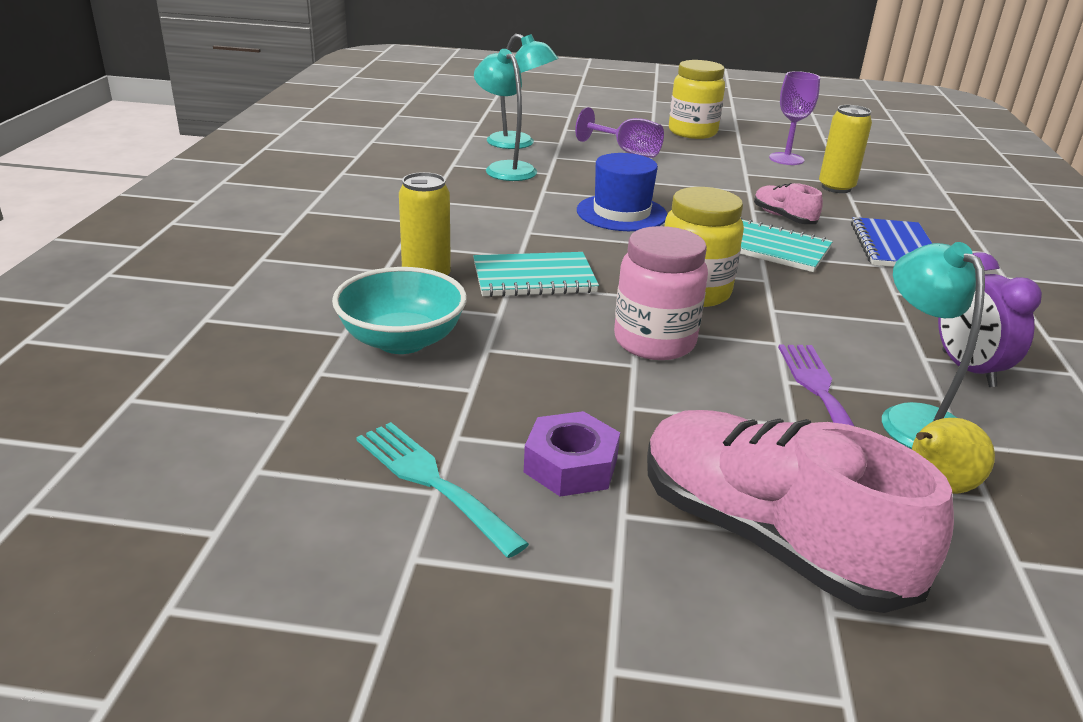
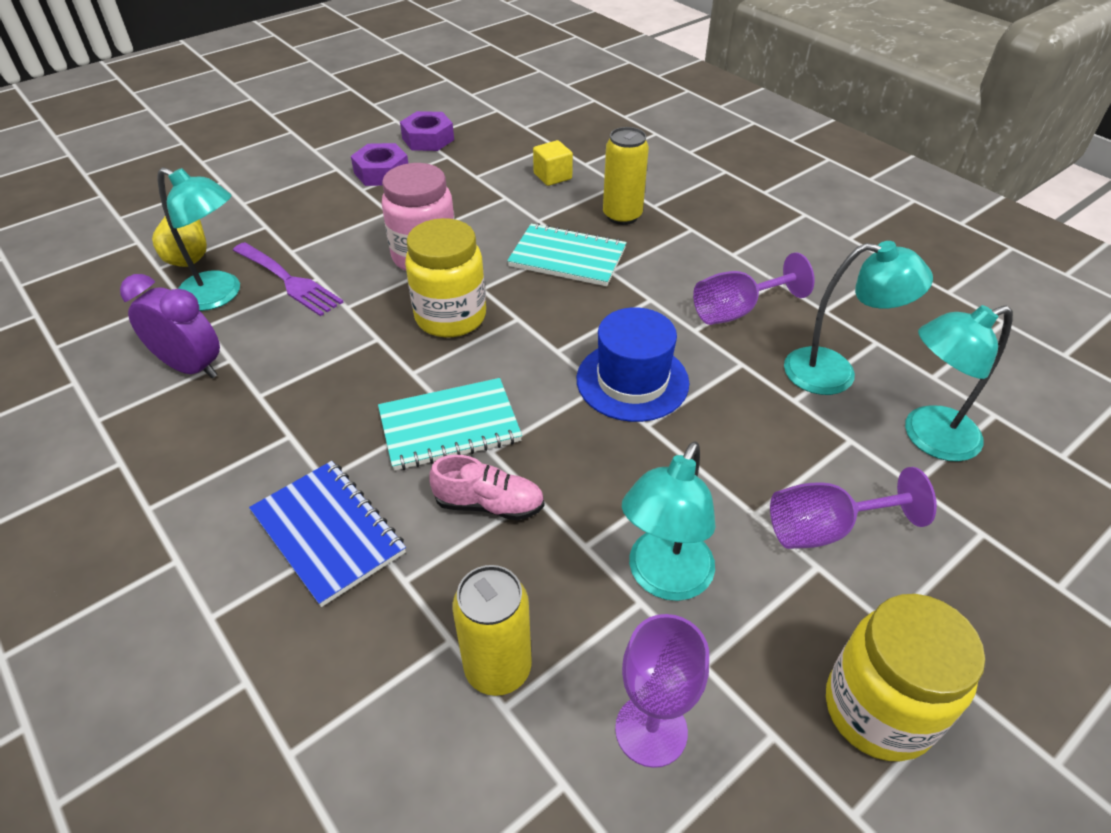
camera: 135 degrees right, 15 degrees up
turquoise bowl [332,267,467,354] -> yellow cube [533,140,573,186]
turquoise fork [356,422,529,558] -> purple nut [400,111,454,151]
turquoise notebook [473,252,599,297] -> turquoise notebook turned 75 degrees clockwise [507,223,627,286]
pink shoe [647,410,954,613] -> none
none -> turquoise lamp [622,442,716,601]
none -> purple goblet [693,252,815,325]

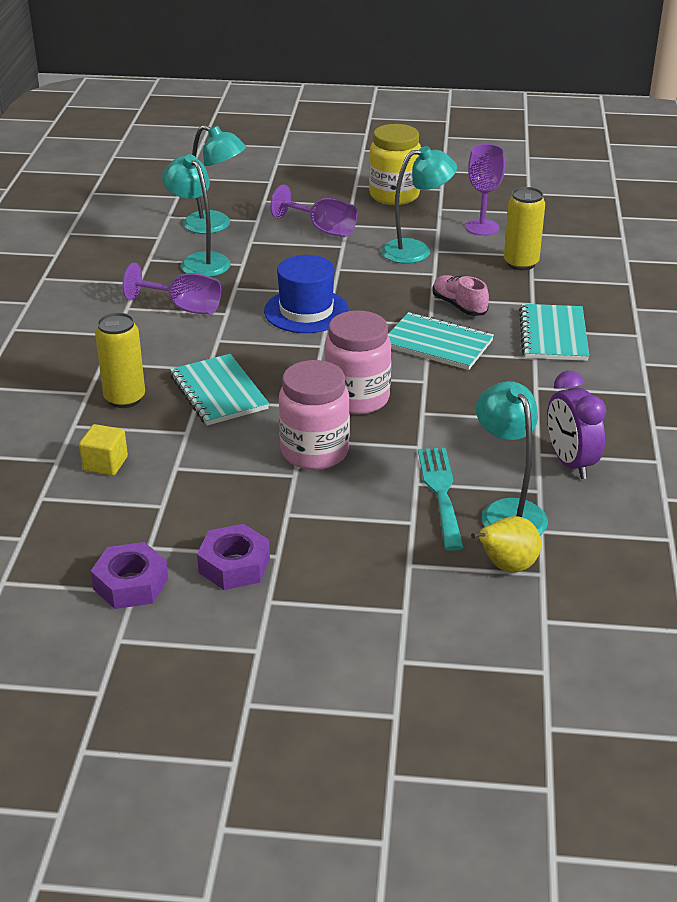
camera: 135 degrees left, 10 degrees down
purple fork [233,242,343,316] -> turquoise fork [418,448,464,551]
blue notebook [249,461,406,607] -> turquoise notebook [519,304,589,361]
yellow jar [405,218,486,338] -> pink jar [324,310,391,415]

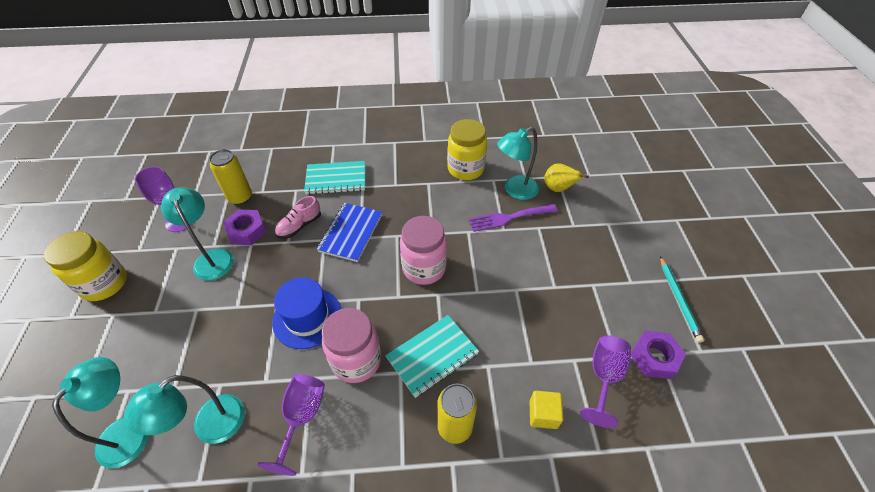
camera: 100 degrees left, 15 degrees up
purple nut [197,524,270,590] -> purple nut moved to [223,209,266,245]
purple goblet [270,184,357,237] -> purple goblet moved to [580,336,631,428]
pink jar [279,360,350,470] -> pink jar moved to [322,308,381,383]
turquoise notebook [388,312,494,370] -> blue notebook [317,203,382,262]
turquoise fork [418,448,464,551] -> purple fork [468,204,557,232]
purple clock [547,371,606,479] -> yellow jar [447,119,487,180]
none -> turquoise pencil [660,256,704,343]

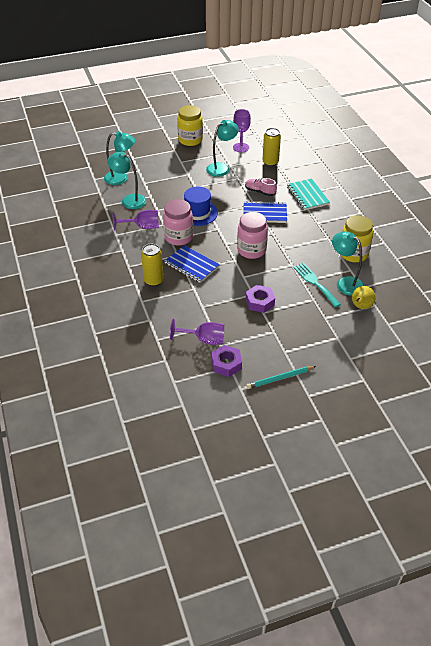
camera: 75 degrees right, 5 degrees down
purple nut [223,209,266,245] -> purple nut moved to [246,285,275,313]
turquoise notebook [385,315,479,398] -> blue notebook [165,245,220,283]
purple fork [468,204,557,232] -> turquoise fork [293,262,341,307]
yellow cube [530,391,563,429] -> none

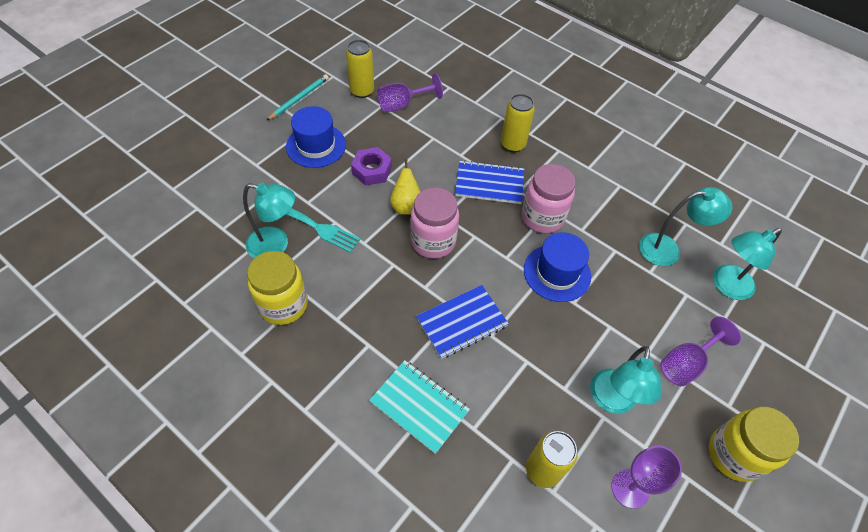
camera: 145 degrees right, 10 degrees up
purple goblet [113,210,159,231] -> purple goblet moved to [660,316,741,386]
purple nut [212,345,242,377] -> yellow can [346,40,374,98]
pink shoe [245,178,277,196] -> none
yellow pear [352,286,376,309] -> yellow pear moved to [390,159,421,215]
none -> blue hat [286,106,346,168]

